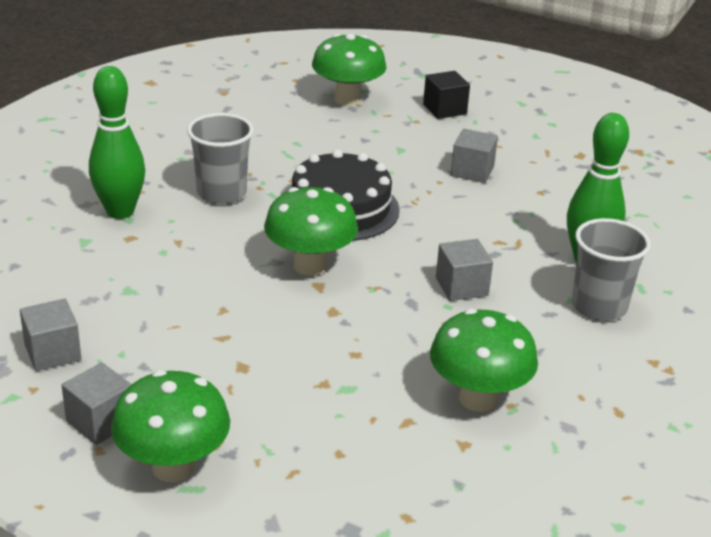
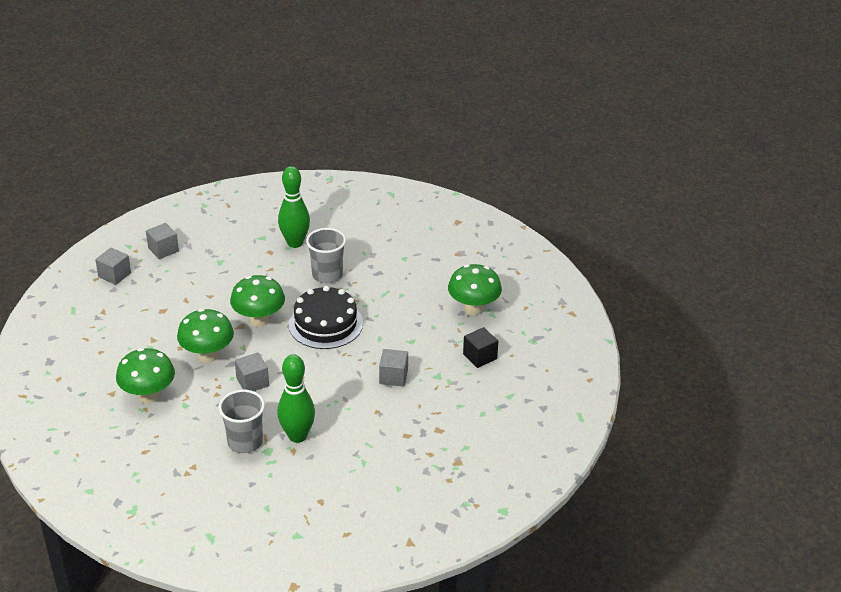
camera: 80 degrees right, 5 degrees up
green mushroom [111,370,230,482] -> green mushroom moved to [177,309,234,363]

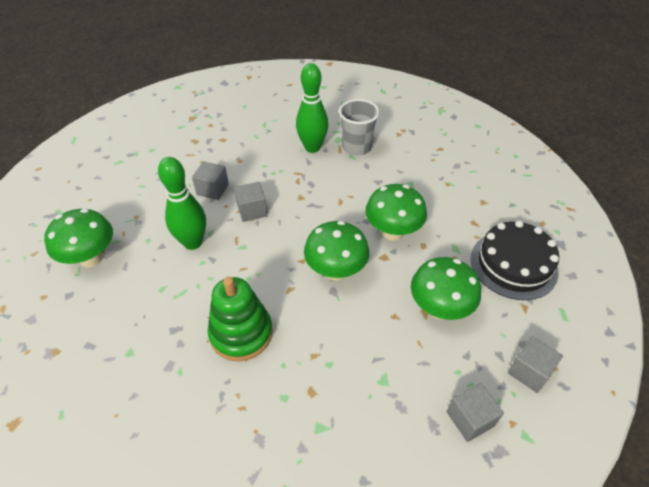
camera: 170 degrees left, 10 degrees up
green mushroom [116,348,175,404] -> green mushroom moved to [411,257,481,320]
grey cube [235,352,269,391] -> grey cube moved to [234,182,268,222]
green bowling pin [278,166,310,248] -> green bowling pin moved to [158,157,206,250]
black cake [289,286,363,349] -> black cake moved to [471,221,559,300]
grey cup [306,228,346,283] -> green stacking toy [207,277,273,361]
black cube [463,327,498,368] -> none

